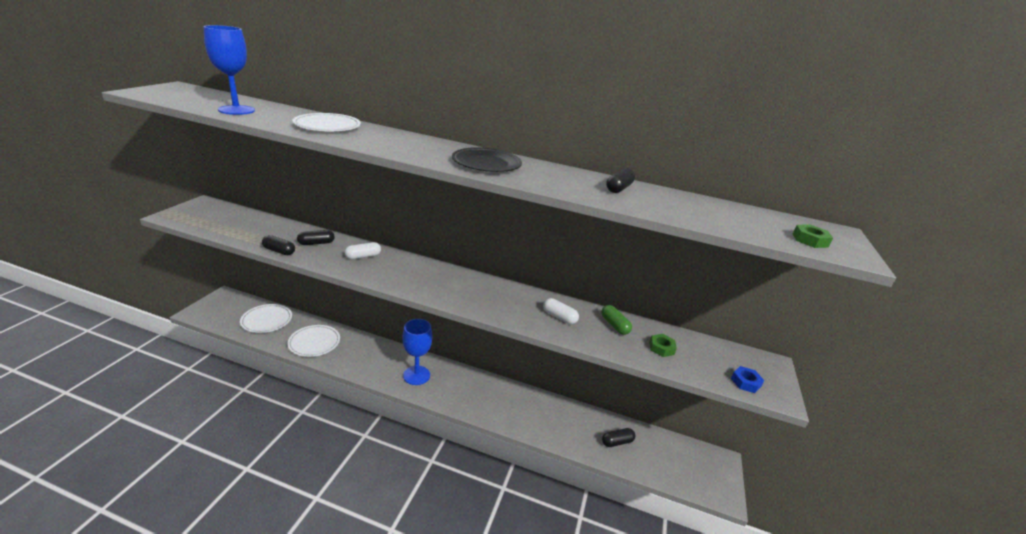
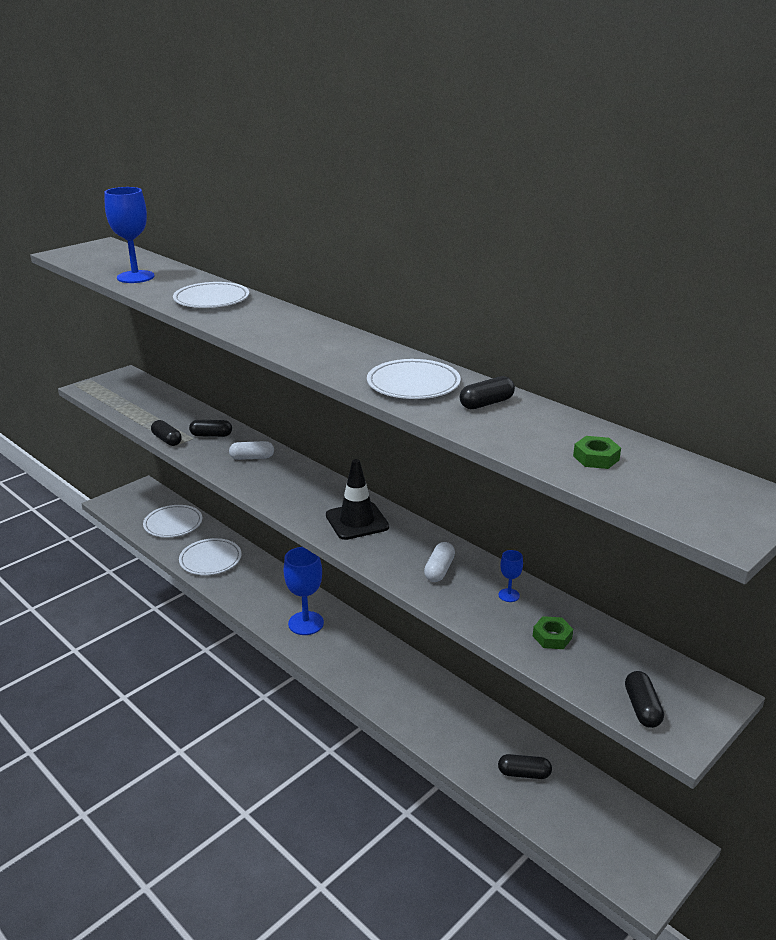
camera: 30 degrees right, 0 degrees up
black plate [452,147,522,172] -> none
white capsule [543,298,579,324] -> white capsule turned 45 degrees clockwise [424,542,455,582]
green capsule [601,305,632,335] -> blue goblet [499,550,523,602]
blue nut [731,366,764,393] -> black capsule [625,671,664,728]
green nut [793,224,833,248] -> green nut moved to [573,436,621,469]
none -> black traffic cone [326,459,389,540]
none -> white plate [367,359,461,399]

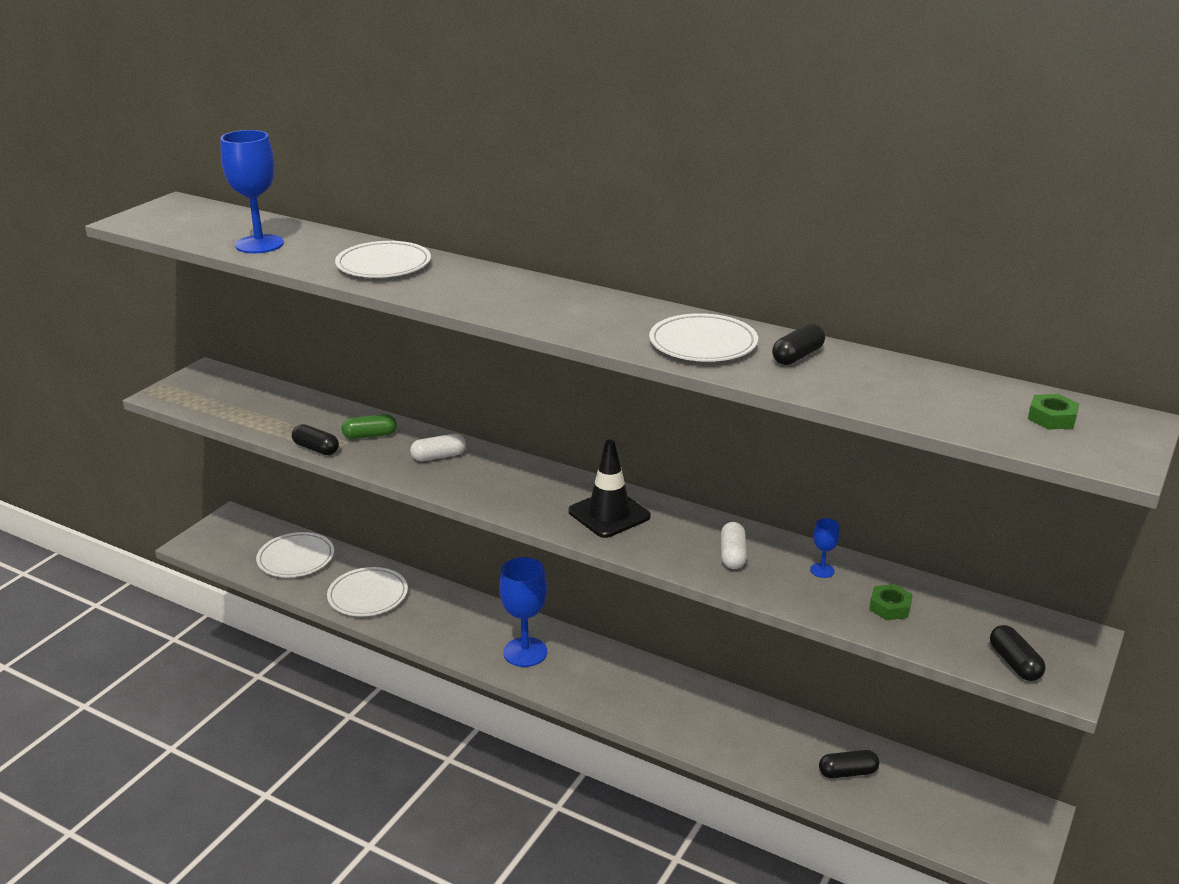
camera: 15 degrees left, 0 degrees up
black capsule [189,420,232,437] -> green capsule [341,414,397,439]
green nut [573,436,621,469] -> green nut moved to [1028,394,1079,430]

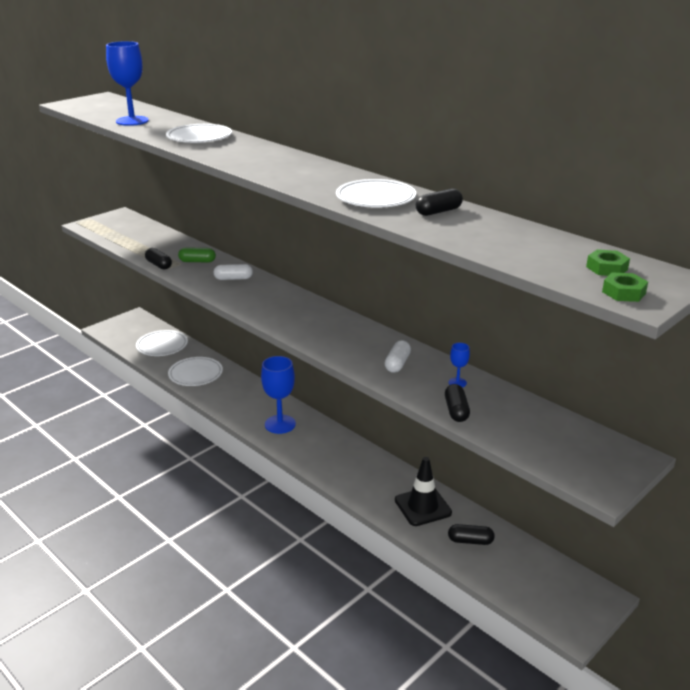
camera: 15 degrees right, 0 degrees up
black traffic cone [569,440,651,538] -> black traffic cone moved to [395,457,452,526]
green nut [869,584,913,620] -> green nut moved to [602,273,648,302]
black capsule [990,625,1045,681] -> black capsule moved to [445,384,470,422]

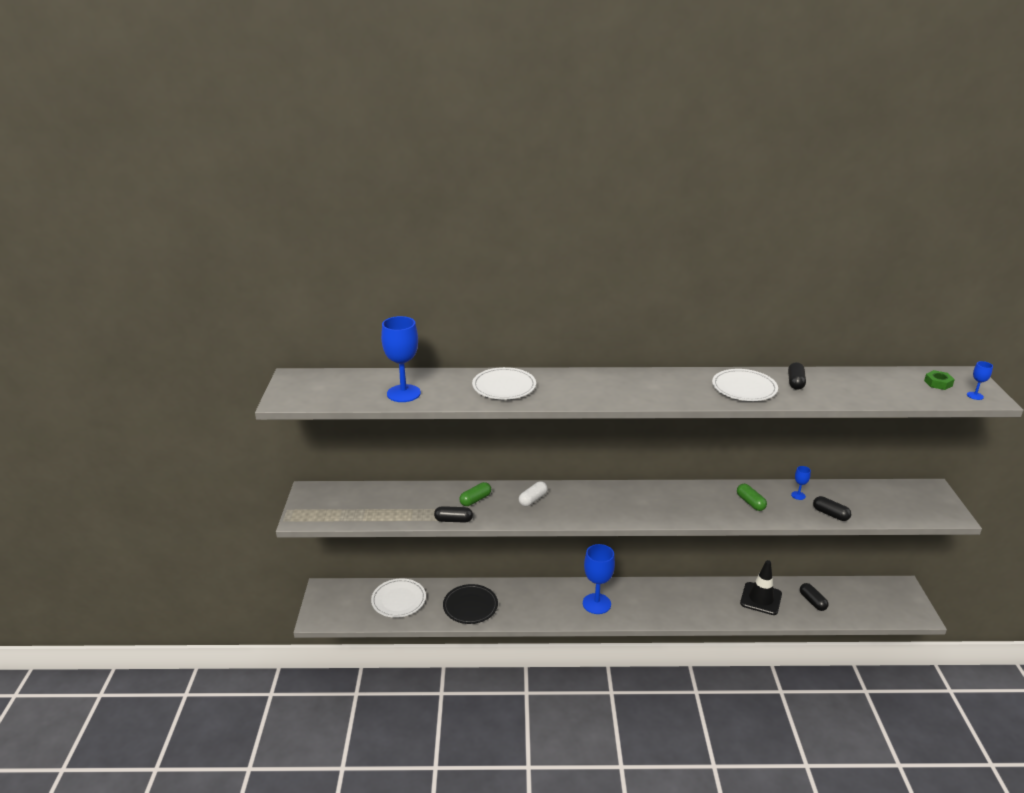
camera: 45 degrees left, 0 degrees up
white plate [168,357,223,386] -> black plate [443,584,498,624]
white capsule [385,340,411,373] -> green capsule [737,484,767,511]
black capsule [448,524,495,545] -> black capsule turned 75 degrees counterclockwise [800,583,829,611]
green nut [602,273,648,302] -> blue goblet [967,361,993,400]

